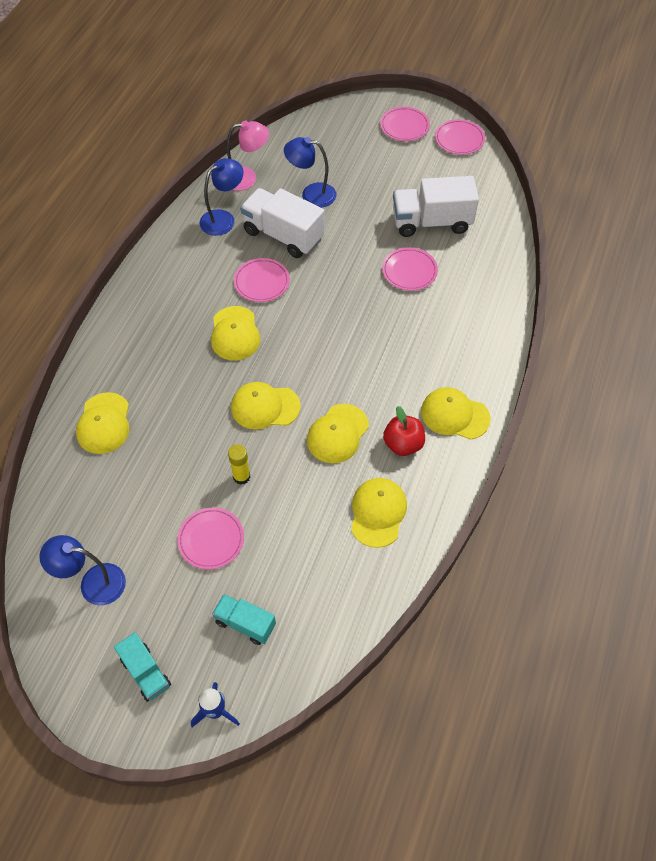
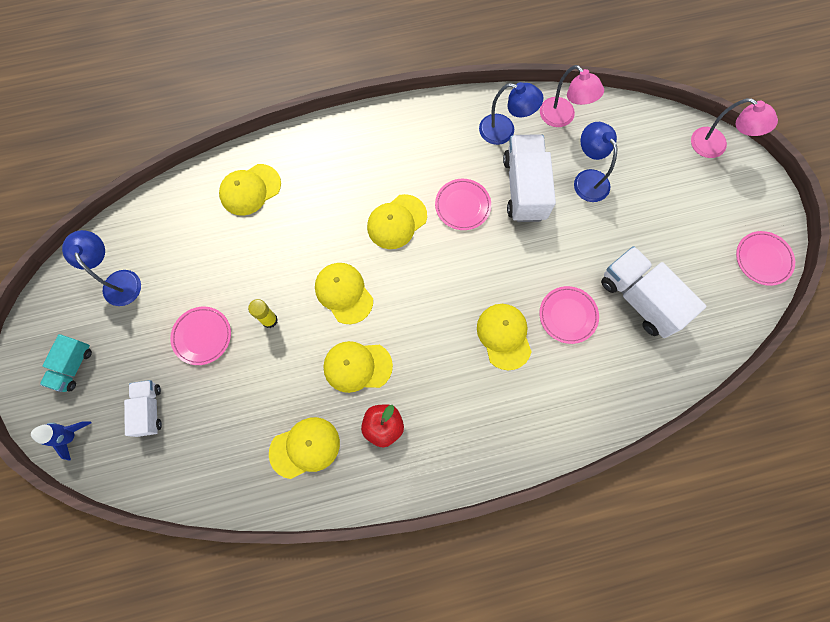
camera: 55 degrees right, 15 degrees up
turquoise truck [212,594,276,645] -> white truck [124,380,162,437]
pink plate [380,107,430,141] -> none
yellow cap [421,387,491,440] -> yellow cap moved to [477,304,532,370]
none -> pink lamp [691,98,778,158]

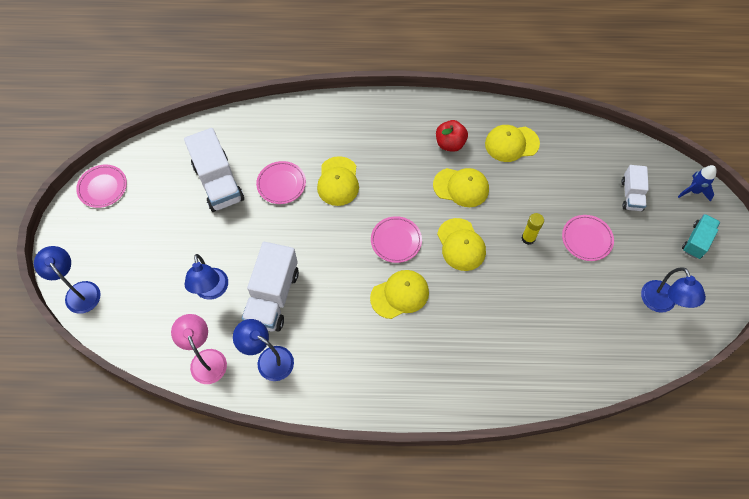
camera: 165 degrees left, 10 degrees down
yellow cap [219,164,281,216] -> none
pink plate [435,179,491,230] -> pink plate moved to [371,216,422,263]
pink lamp [691,98,778,158] -> blue lamp [34,246,101,314]

